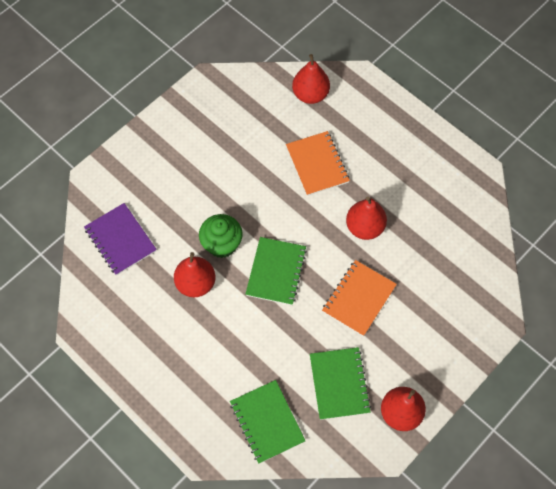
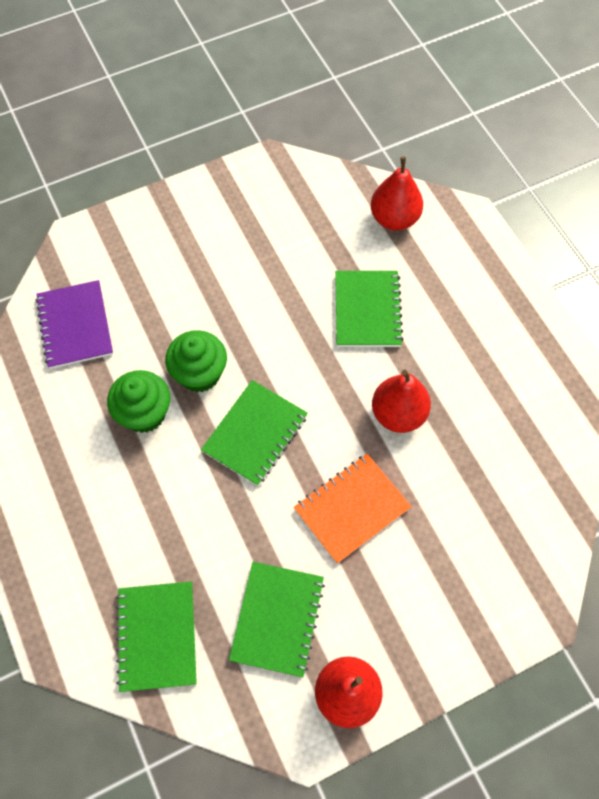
camera: 20 degrees right, 0 degrees up
red pear [174,252,216,297] -> green cupcake [107,370,170,433]
orange notebook [286,131,350,196] -> green notebook [335,271,404,347]

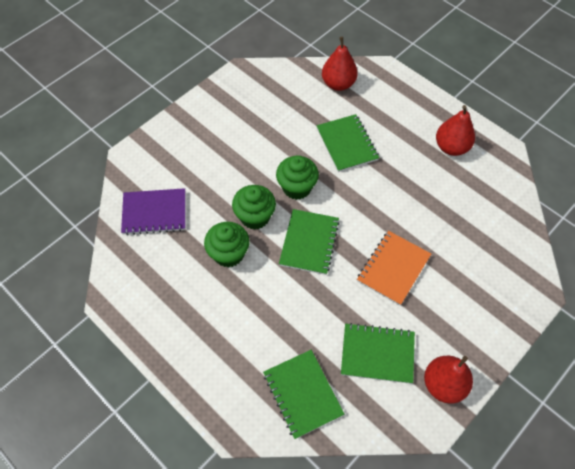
camera: 20 degrees left, 5 degrees down
purple notebook [35,280,113,369] -> purple notebook turned 60 degrees counterclockwise [121,188,185,235]
green notebook [229,562,325,677] -> green notebook turned 75 degrees counterclockwise [341,323,415,384]
red pear [372,370,431,433] -> red pear moved to [436,105,475,156]
none -> green cupcake [276,155,319,200]

